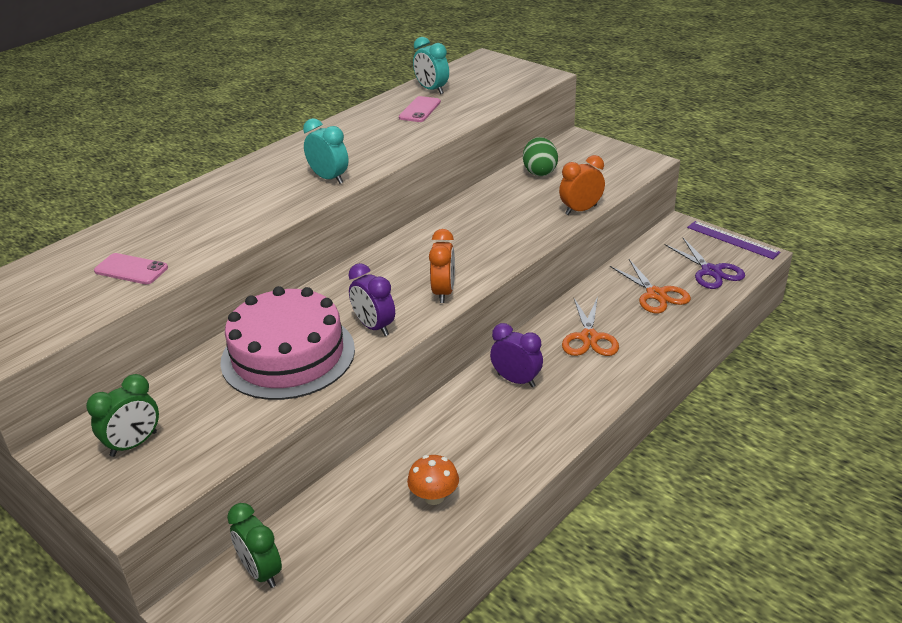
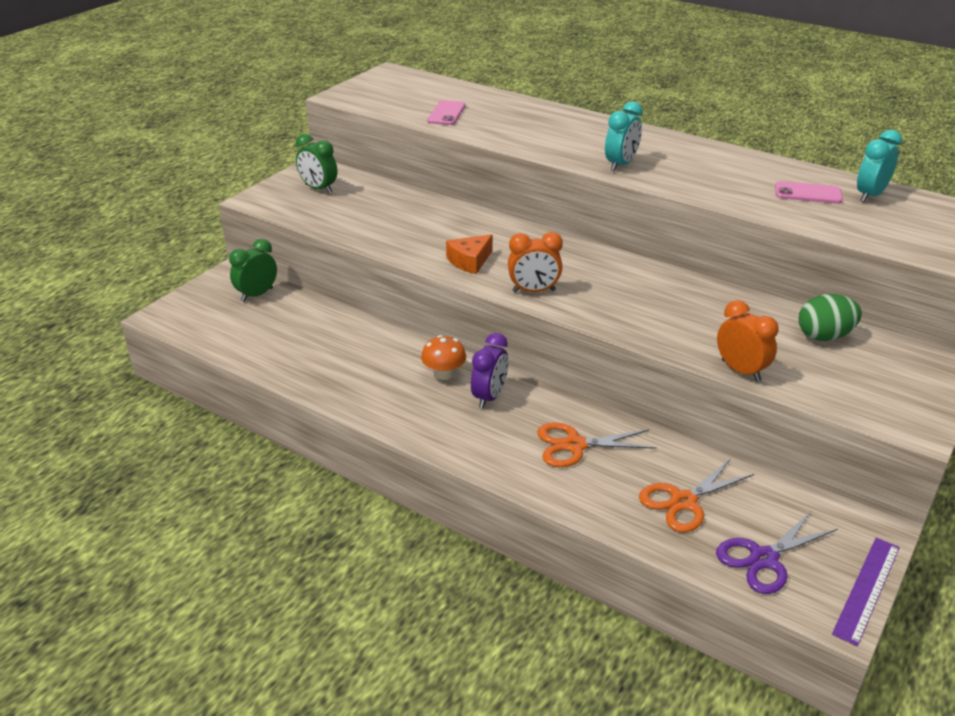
camera: 80 degrees right, 0 degrees up
pink cake [220,286,355,400] -> none
purple clock [348,263,395,336] -> orange cheese [446,234,493,274]
orange mushroom [407,455,459,505] -> orange mushroom moved to [421,335,466,380]

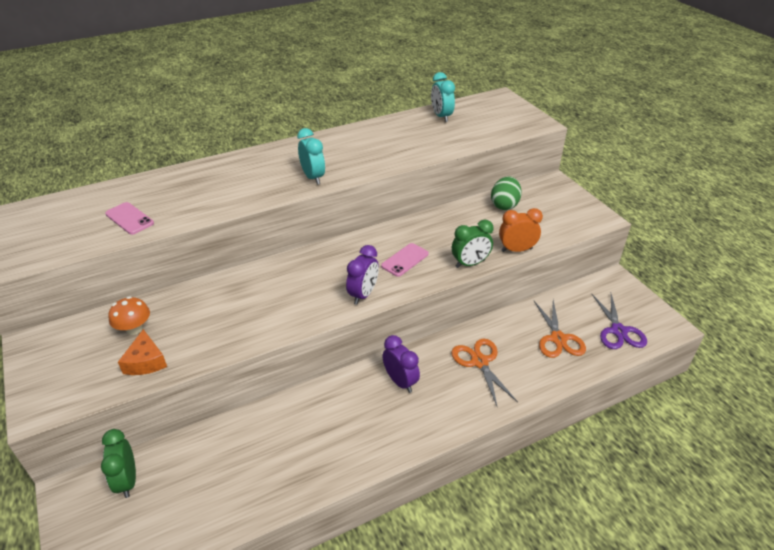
camera: 60 degrees left, 5 degrees up
green clock [296,134,337,194] -> green clock moved to [452,220,493,268]
orange mushroom [421,335,466,380] -> orange mushroom moved to [108,296,150,335]
orange cheese [446,234,493,274] -> orange cheese moved to [118,329,167,375]
orange clock [508,232,563,292] -> purple clock [346,245,379,305]
orange scissors [537,422,656,467] -> orange scissors turned 135 degrees clockwise [451,339,518,408]
pink phone [775,181,843,204] -> pink phone moved to [381,243,429,277]
purple ruler [832,538,900,646] -> none

